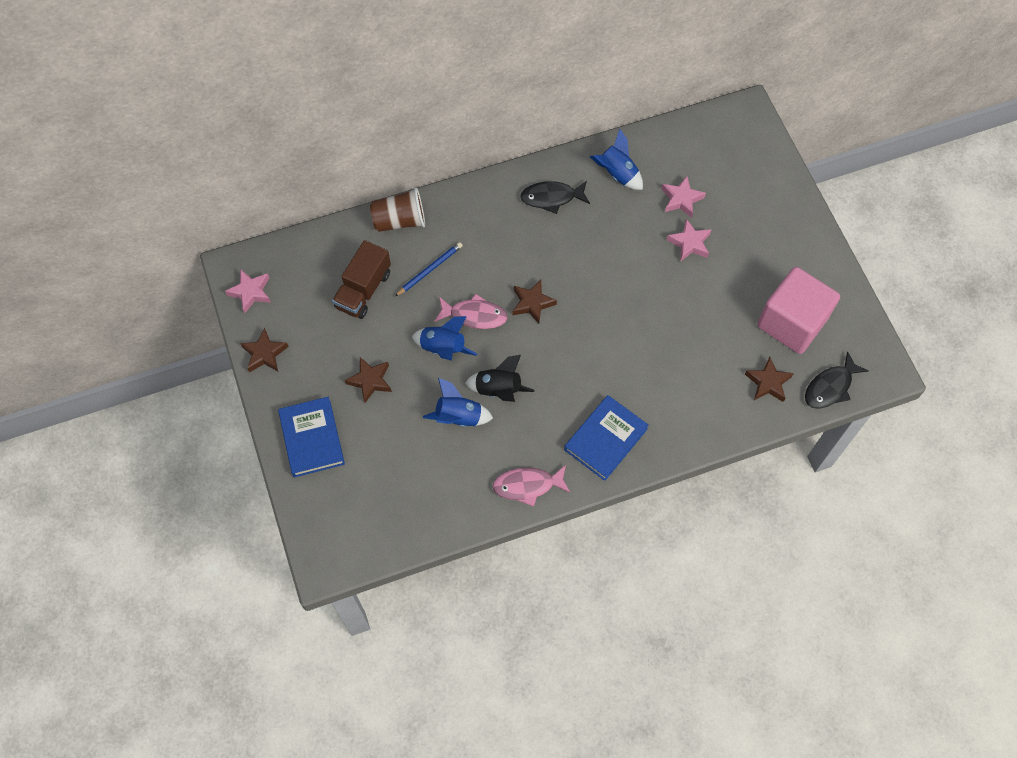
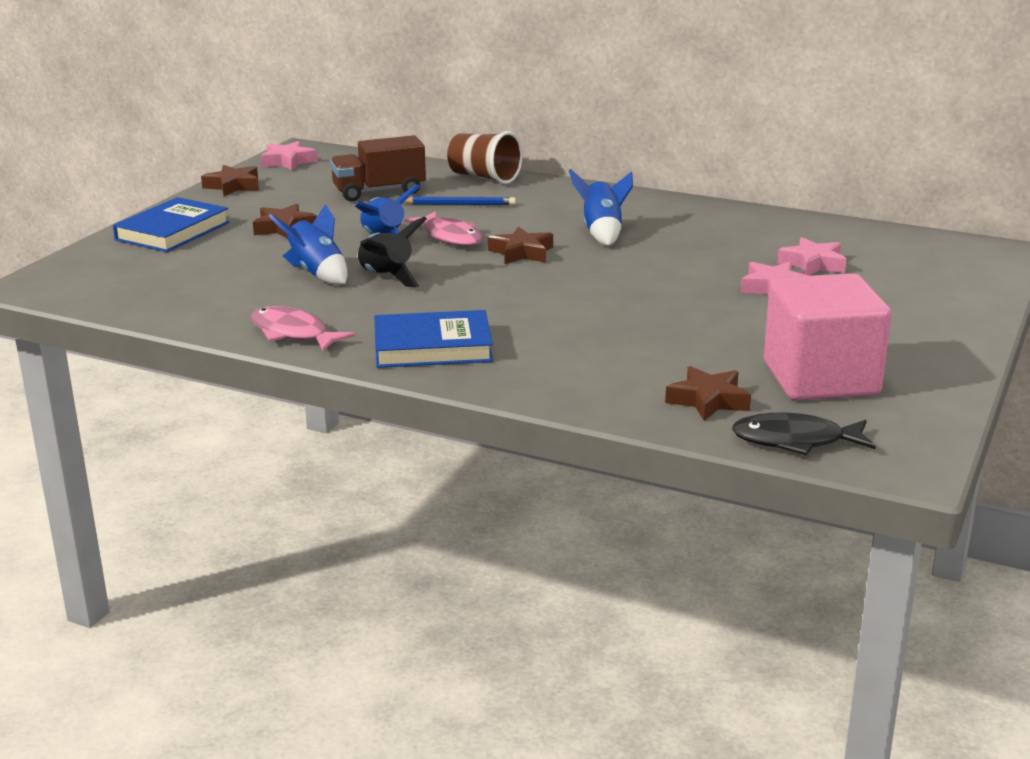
camera: 45 degrees right, 40 degrees down
black fish [520,181,590,214] -> none
blue rocket [590,128,643,190] -> blue rocket moved to [569,168,633,246]

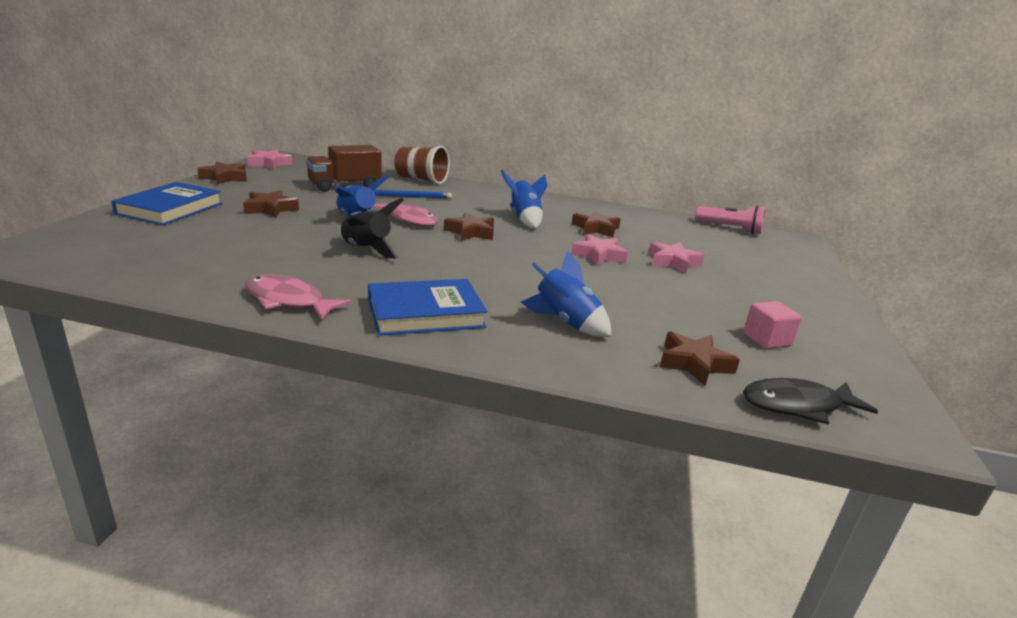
camera: 15 degrees left, 0 degrees up
blue rocket [269,204,348,285] -> blue rocket moved to [521,251,611,337]
pink cube [764,273,891,401] -> pink cube [743,301,802,349], size x0.43
pink star [777,237,847,275] -> pink star moved to [571,234,628,266]
none -> brown star [572,211,621,237]
none -> pink flashlight [696,205,766,234]

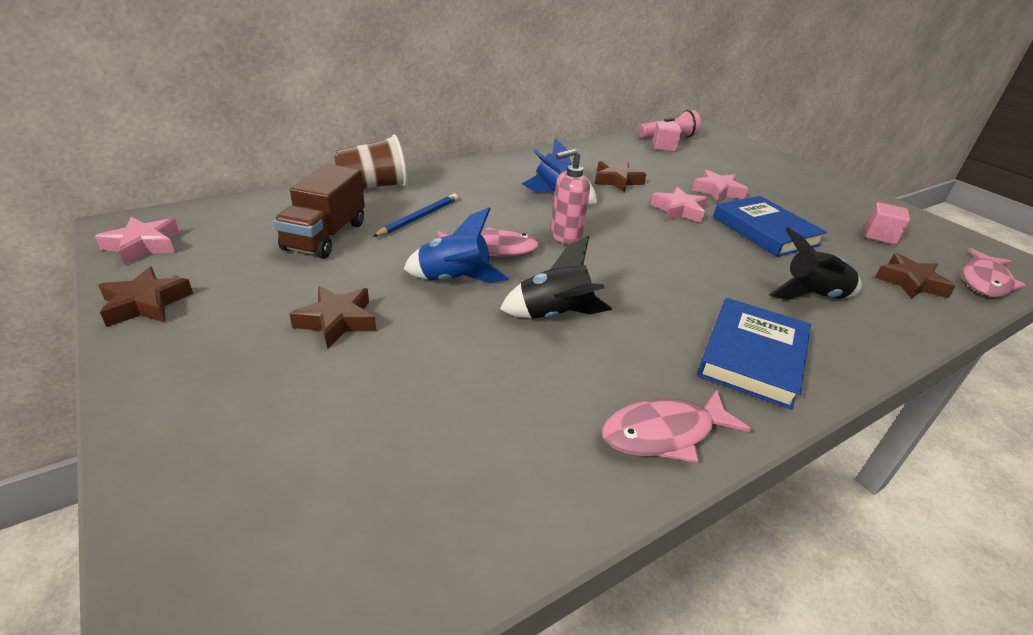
camera: 45 degrees left, 10 degrees up
blue book [111,182,222,226] -> blue book moved to [713,196,827,257]
brown star [444,212,494,241] -> pink soap dispenser [551,148,590,244]
blue rocket [521,251,611,337] -> black rocket [768,227,862,300]
black fish [743,378,878,424] -> pink fish [962,248,1026,297]
none -> pink cube [652,121,682,152]

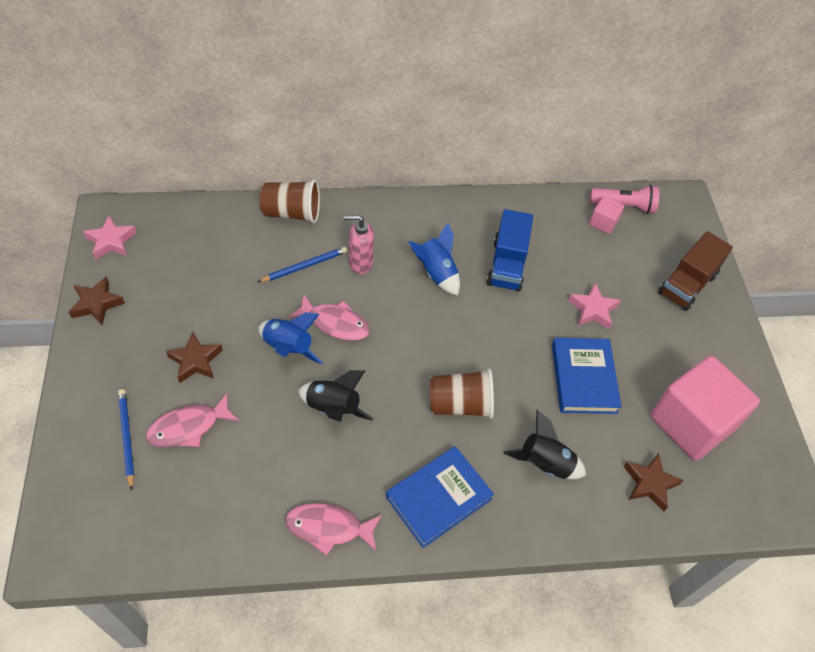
camera: 25 degrees right, 20 degrees up
brown truck [273,164,365,259] -> brown truck moved to [658,231,733,311]
pink soap dispenser [551,148,590,244] -> pink soap dispenser moved to [344,215,374,274]
brown star [595,161,646,192] -> blue truck [487,209,533,292]
pink star [650,187,708,223] -> none
pink cube [865,202,910,245] -> pink cube [651,356,760,460], size x2.32
pink fish [962,248,1026,297] -> pink fish moved to [146,393,239,447]
none -> blue pencil [118,389,134,491]
none -> brown cup [430,368,494,419]

